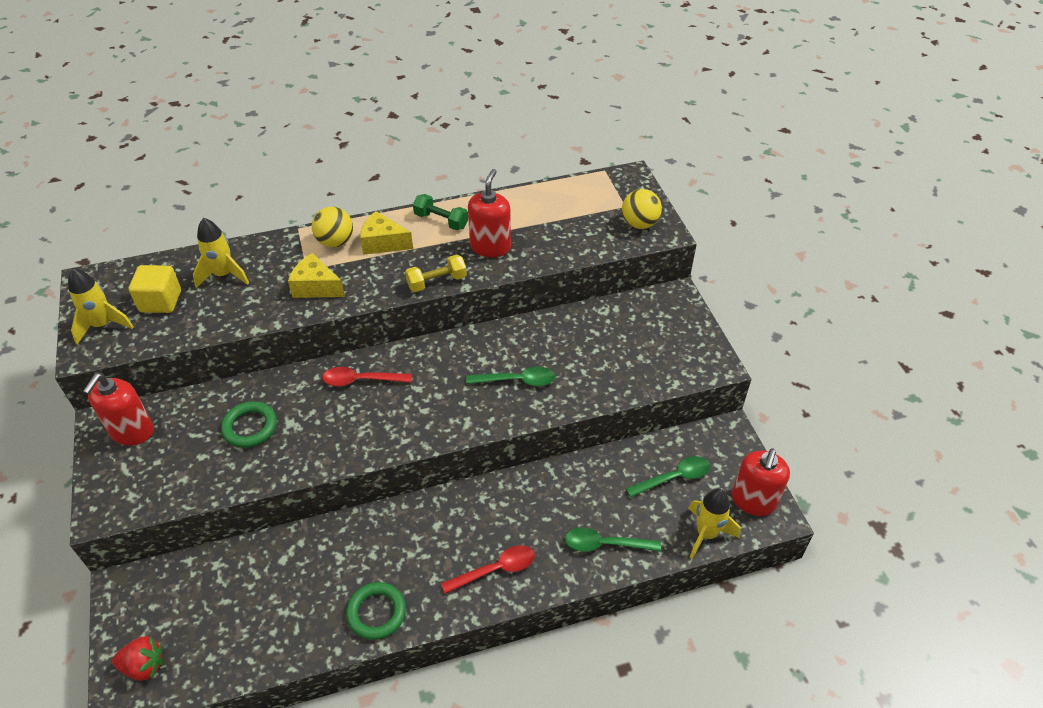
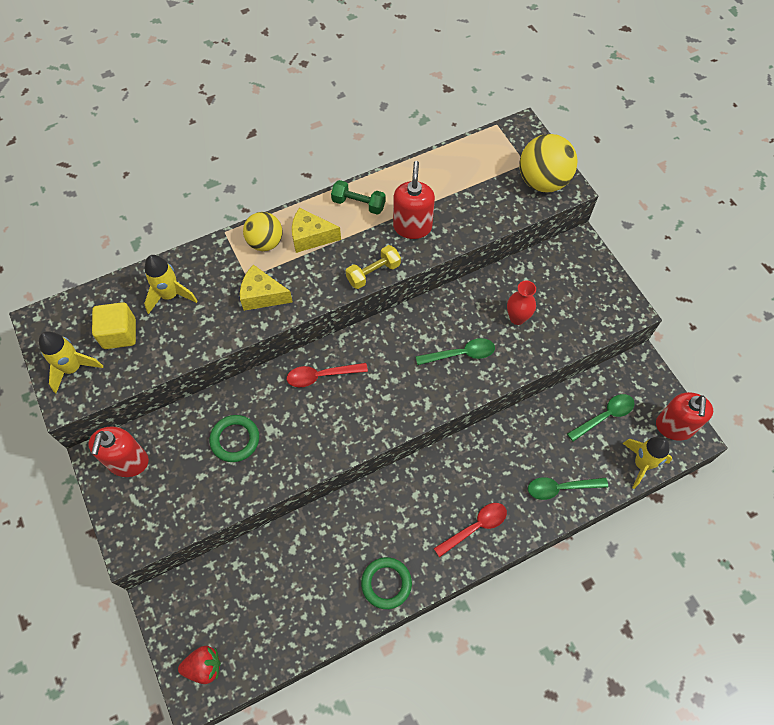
camera: 10 degrees left, 15 degrees up
yellow ball [622,189,662,229] -> yellow ball [520,134,578,192], size x1.50
none -> red vase [507,281,536,325]

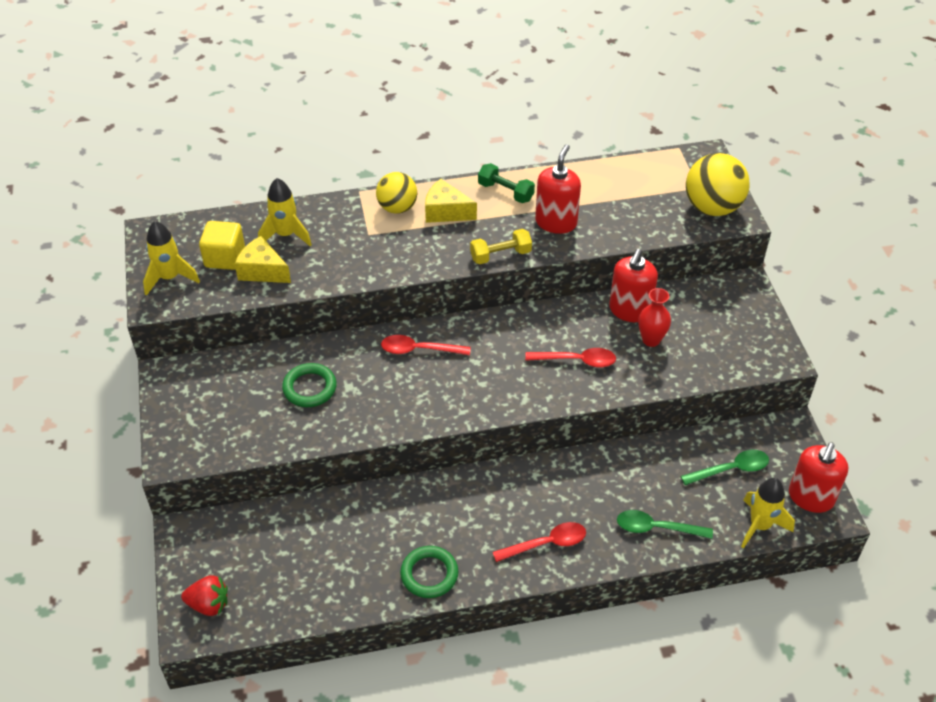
camera: 15 degrees right, 15 degrees down
red soap dispenser [88,426,149,477] -> red soap dispenser moved to [609,249,658,322]
yellow cheese [240,265,293,311] -> yellow cheese moved to [235,236,291,283]
green spoon [415,338,495,365] -> red spoon [525,348,616,368]

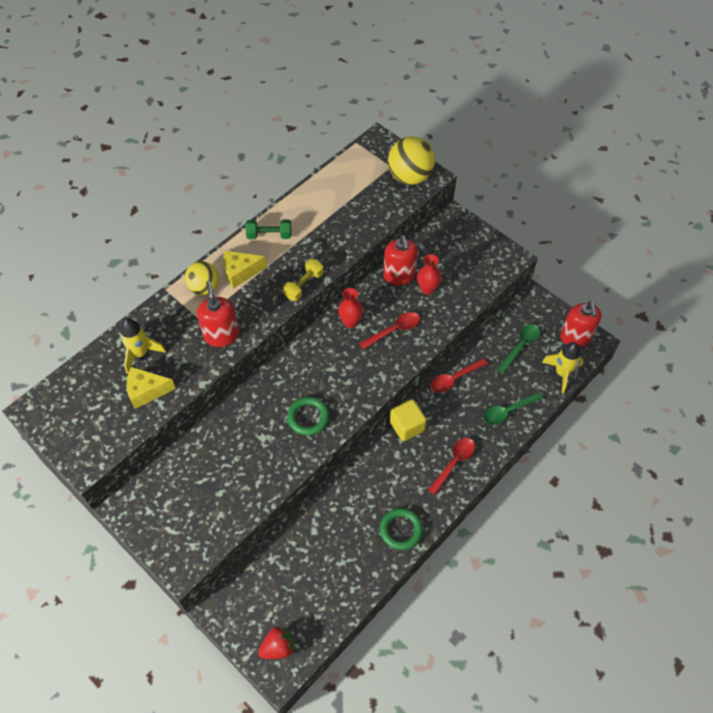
camera: 35 degrees left, 10 degrees up
yellow rocket [143,221,200,296] -> none
yellow cube [199,221,245,270] -> yellow cube moved to [390,399,427,441]
green ring [282,363,337,407] -> green ring moved to [287,397,330,436]
red spoon [381,335,471,355] -> red spoon moved to [430,358,488,393]
red soap dispenser [535,144,581,234] -> red soap dispenser moved to [197,281,239,347]
none -> red vase [338,288,363,328]

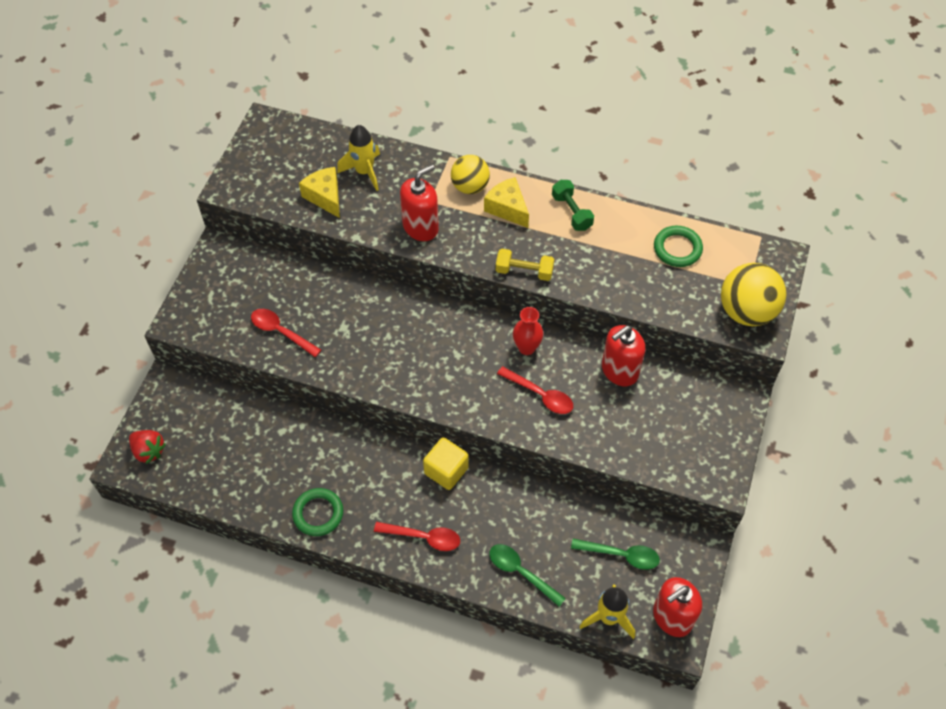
camera: 65 degrees right, 0 degrees up
green ring [287,397,330,436] -> green ring moved to [654,226,703,267]
red vase [417,254,441,295] -> none
red spoon [430,358,488,393] -> red spoon moved to [251,309,321,357]

